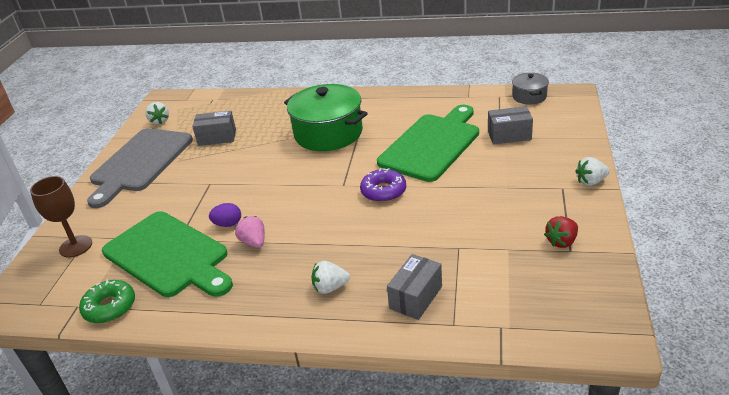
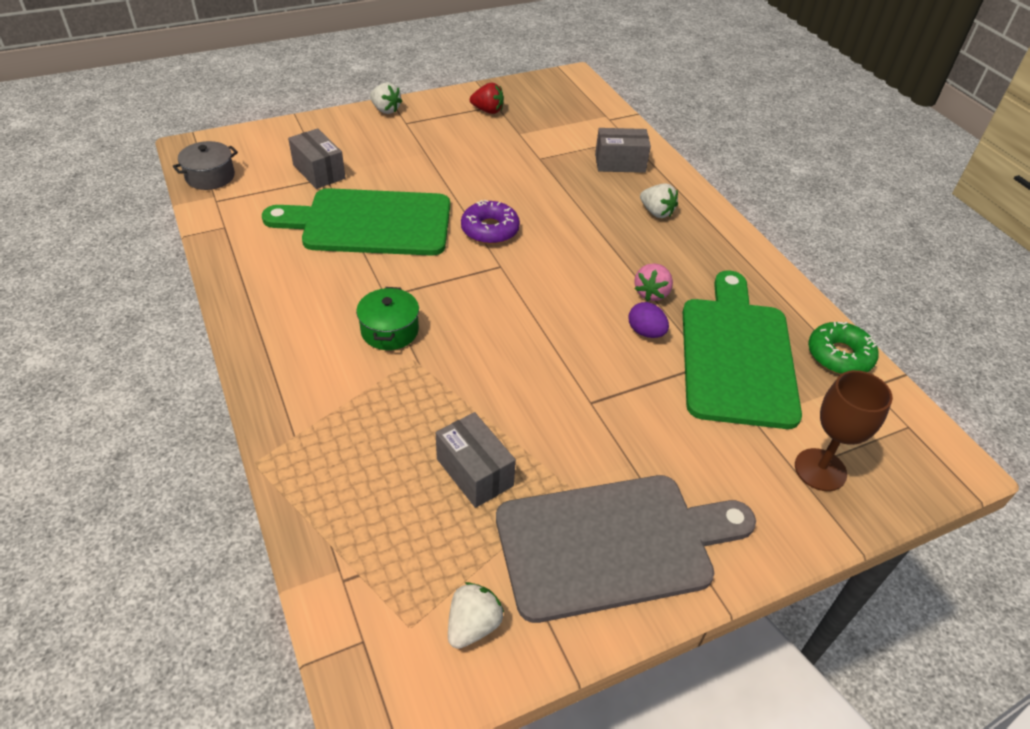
camera: 130 degrees left, 10 degrees up
green pot [284,84,368,151] -> green pot [356,287,419,350], size x0.50

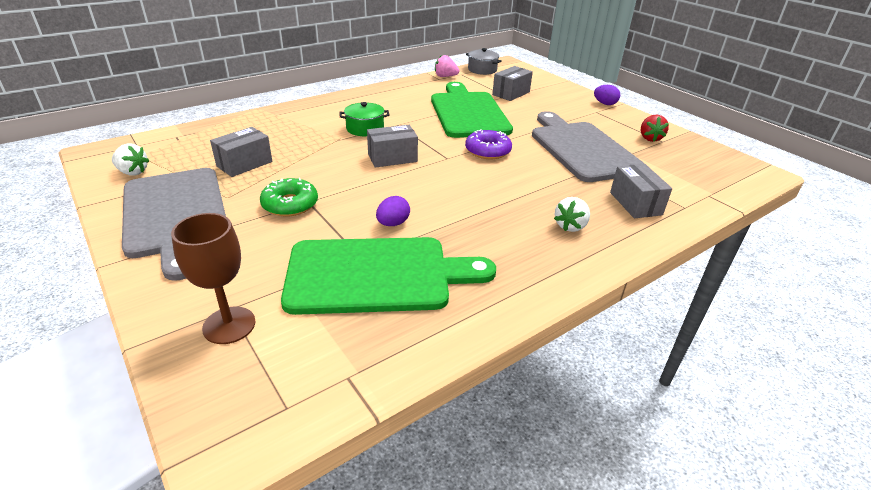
camera: 80 degrees right, 10 degrees down
white strawberry [370,82,402,114] -> purple egg [594,85,620,105]
pink strawberry [634,263,673,301] -> pink strawberry moved to [435,55,459,77]
green donut [808,321,879,374] -> green donut moved to [260,178,318,217]
none -> grey box [367,125,418,168]
none -> grey cutting board [532,111,645,182]

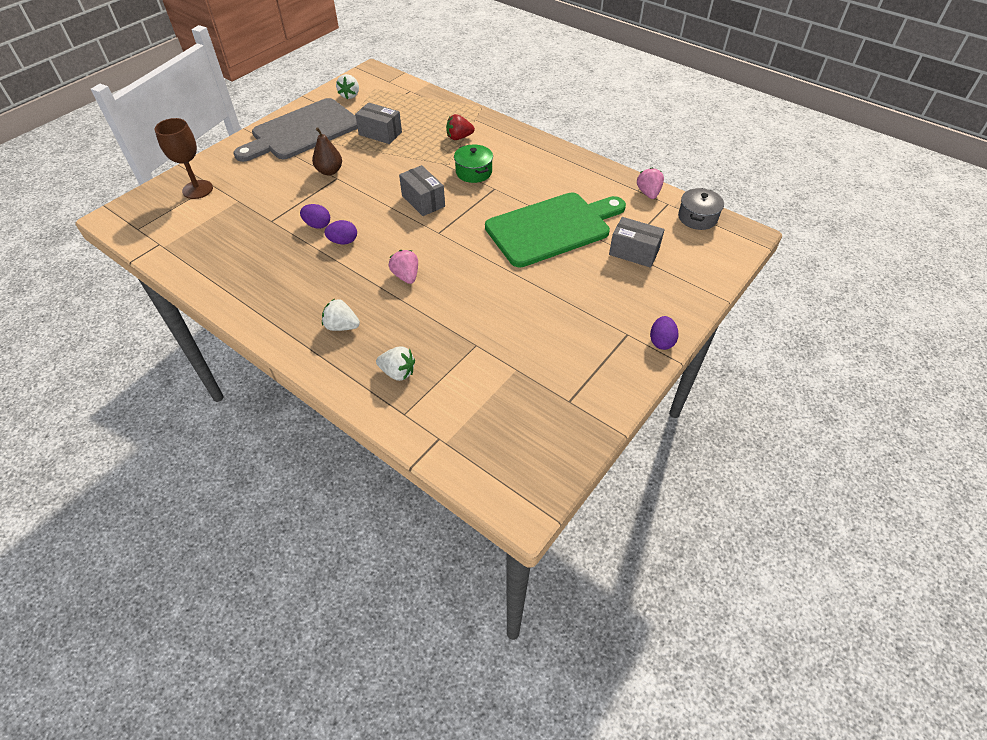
camera: 75 degrees right, 15 degrees up
green donut [260,178,318,217] -> brown pear [312,127,342,175]
green cutting board [281,237,496,315] -> none
purple donut [465,129,512,159] -> none
grey cutting board [532,111,645,182] -> none
grey box [610,164,672,218] -> white strawberry [376,347,415,381]
red strawberry [641,115,669,142] -> red strawberry moved to [446,114,475,140]
none -> purple egg [324,220,357,244]
none -> pink strawberry [389,250,418,284]

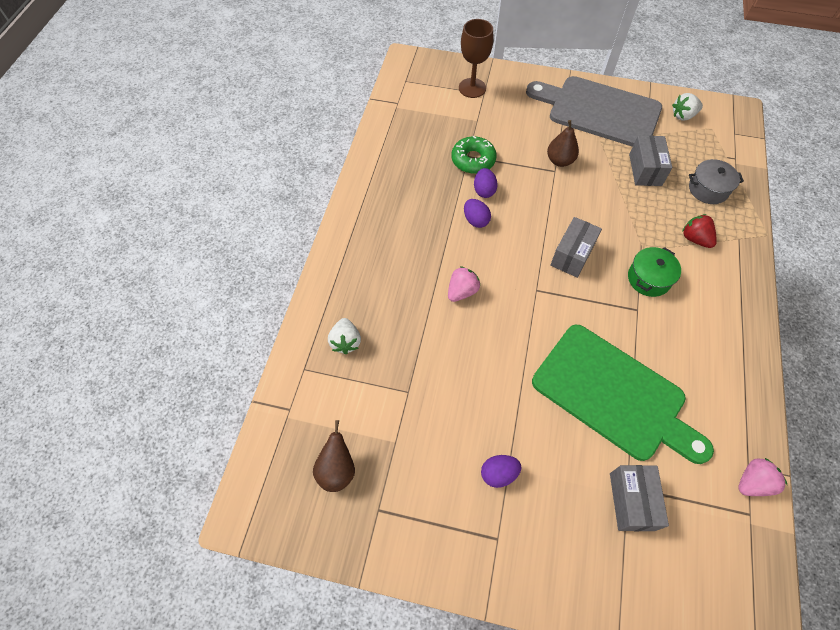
camera: 65 degrees right, 10 degrees up
white strawberry [322,299,360,331] -> none
purple egg [650,316,678,350] -> purple egg moved to [481,455,522,488]
grey pot [678,188,724,230] -> grey pot moved to [689,159,744,204]
none -> brown pear [313,420,355,492]
none -> green donut [451,136,497,174]

